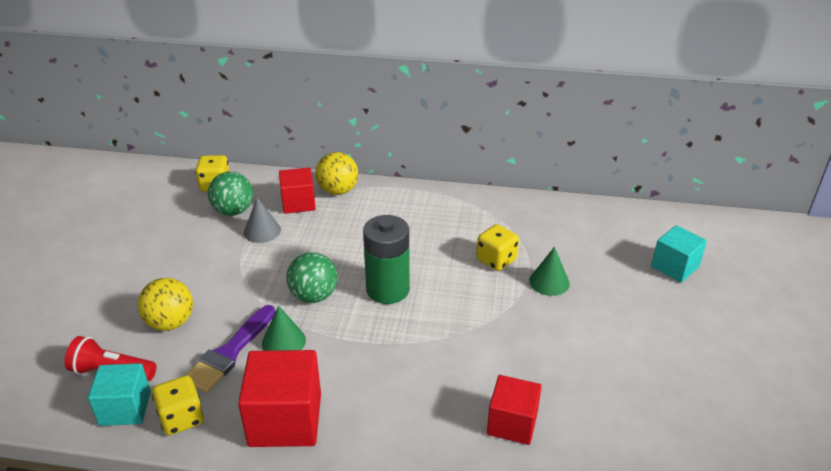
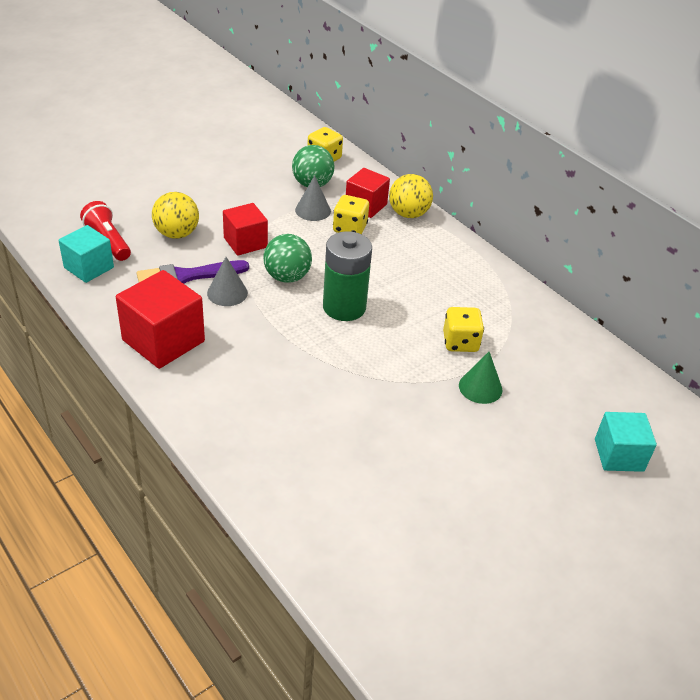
camera: 40 degrees right, 5 degrees up
yellow dice [152,375,204,435] -> yellow dice moved to [333,195,369,234]
green cone [262,305,306,351] -> grey cone [207,257,248,306]
red cube [487,375,542,445] -> red cube moved to [223,203,268,256]

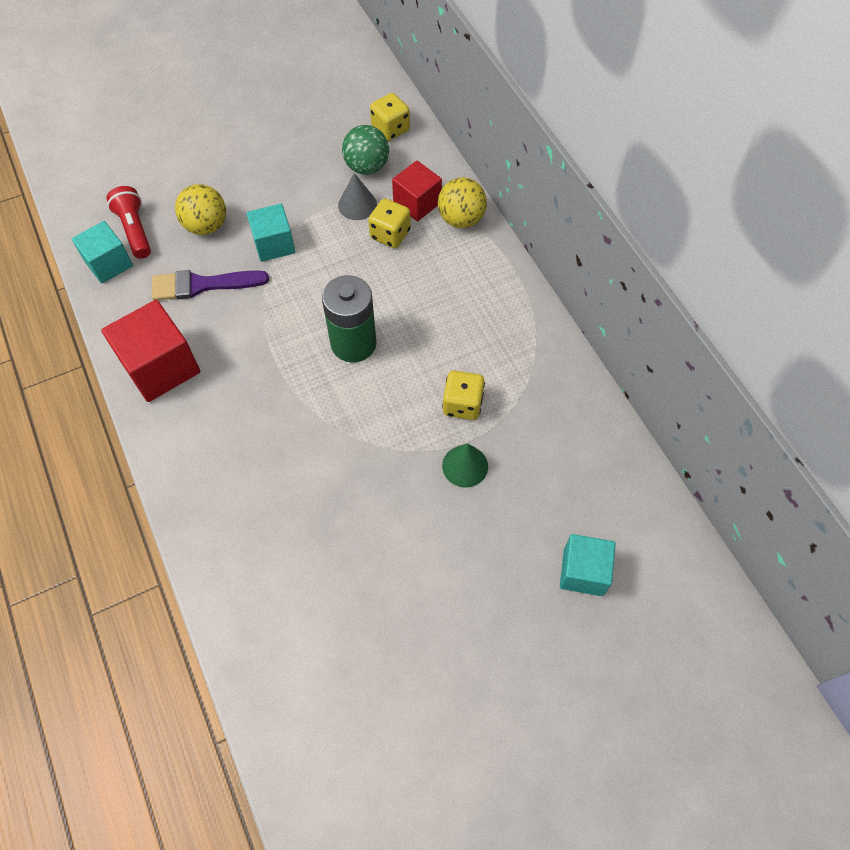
camera: 15 degrees right, 20 degrees up
grey cone [207,257,248,306] -> none
red cube [223,203,268,256] -> turquoise cube [247,204,295,262]
green ball [263,234,312,283] -> none

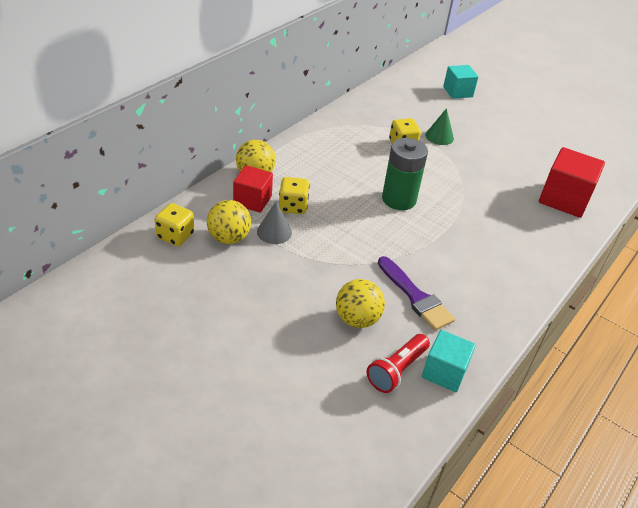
camera: 120 degrees left, 20 degrees down
red cube [101,300,200,402] -> red cube moved to [539,147,605,218]
turquoise cube [247,204,295,262] -> none
green ball [342,125,389,175] -> yellow ball [207,200,251,244]

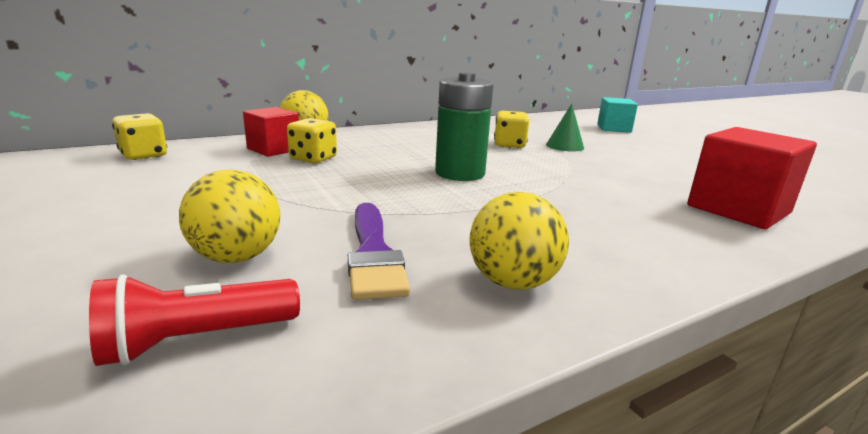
camera: 25 degrees right, 20 degrees down
yellow ball [207,200,251,244] -> yellow ball moved to [470,192,569,290]
grey cone [257,202,292,244] -> none
turquoise cube [422,330,476,392] -> none

